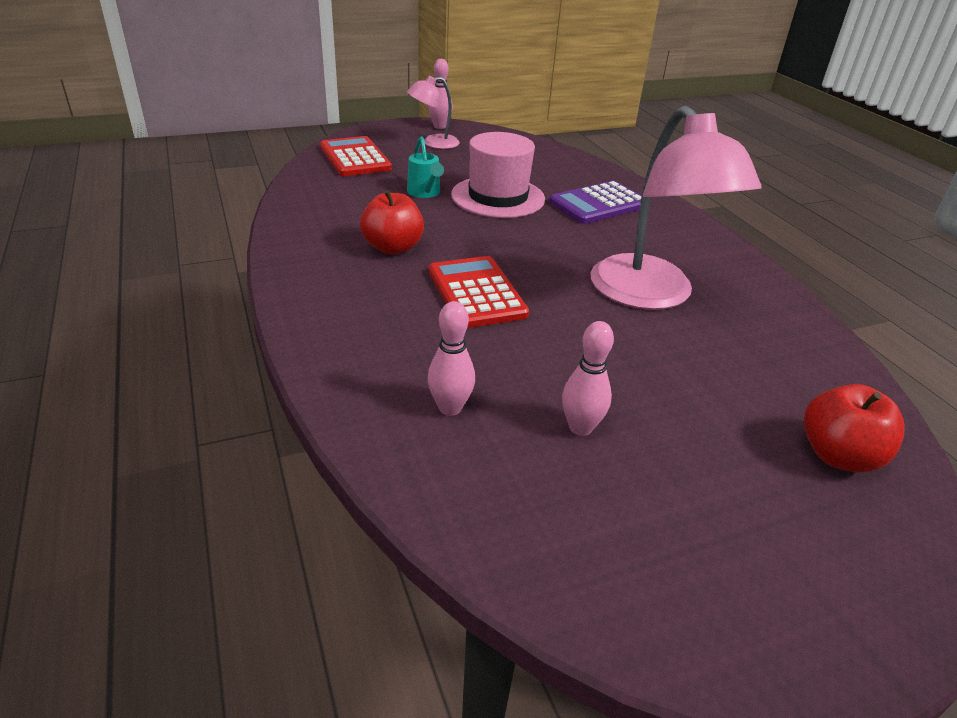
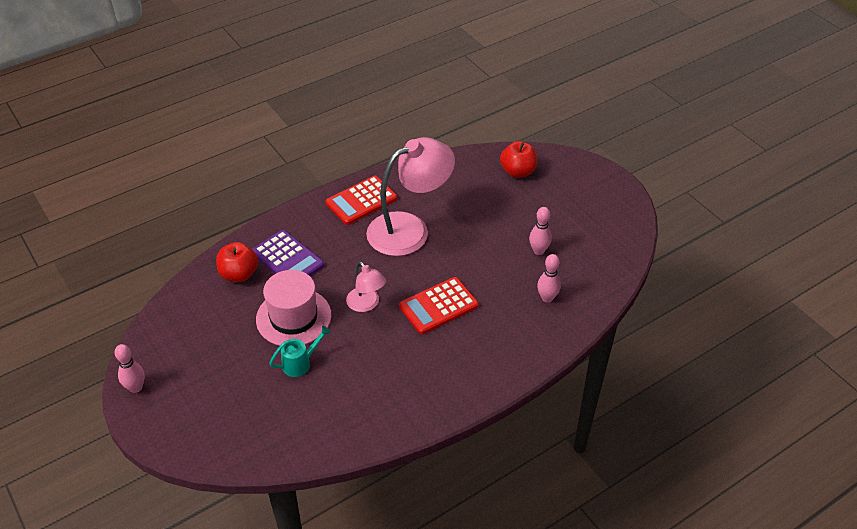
camera: 100 degrees left, 10 degrees up
red calculator [320,136,392,176] -> red calculator moved to [325,176,397,225]
red apple [360,190,424,255] -> red apple moved to [216,242,258,282]
pink lamp [407,75,460,149] -> pink lamp moved to [346,261,386,312]

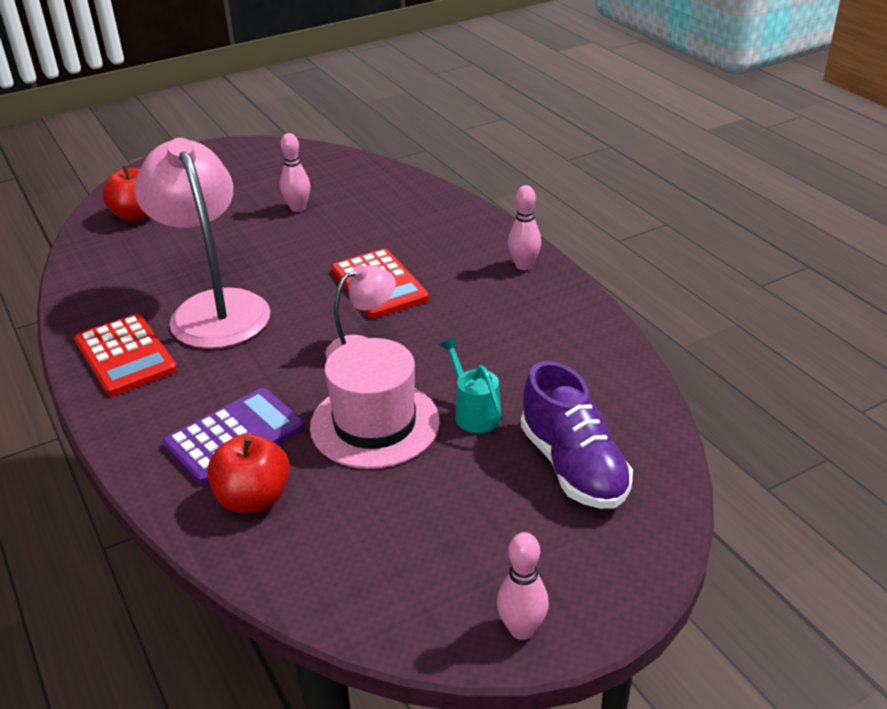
camera: 85 degrees left, 10 degrees down
pink bowling pin [537,254,561,303] -> pink bowling pin moved to [508,185,541,270]
none -> purple shoe [521,361,633,509]

